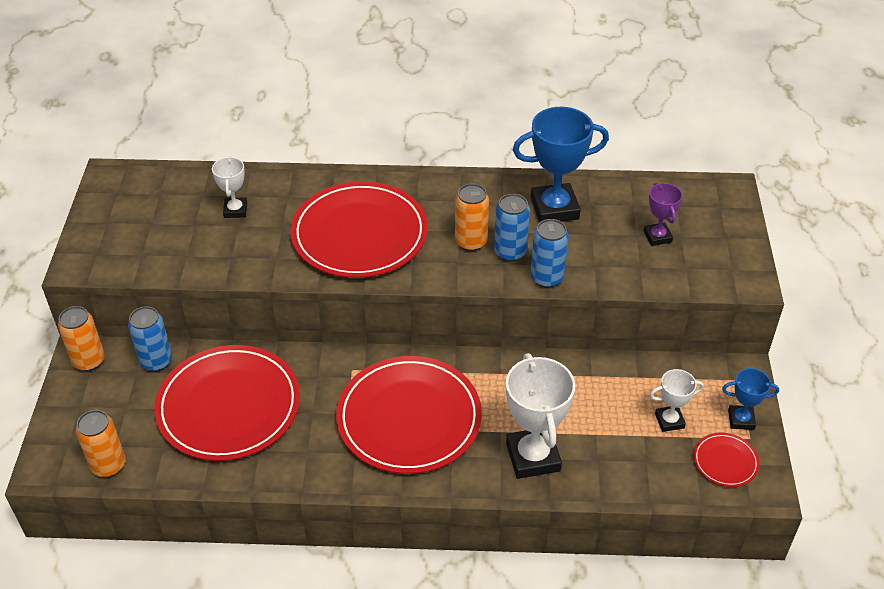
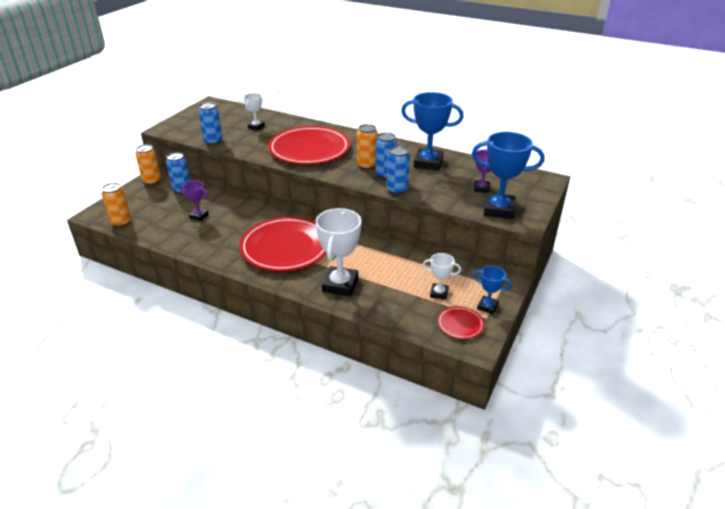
camera: 25 degrees right, 10 degrees down
red plate [154,345,300,461] -> purple trophy [180,180,209,221]
none -> blue can [198,102,223,145]
none -> blue trophy [472,131,544,219]

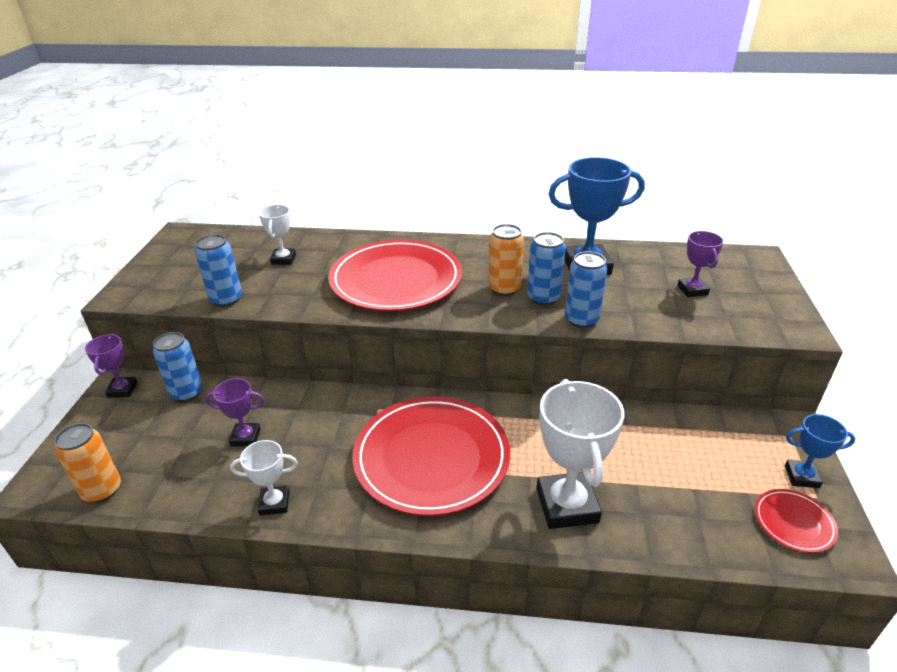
camera: 20 degrees left, 0 degrees up
orange can [135,145,161,185] -> purple trophy [85,334,138,398]
white trophy [423,253,461,300] -> white trophy moved to [230,440,298,516]
blue trophy [472,131,544,219] -> none

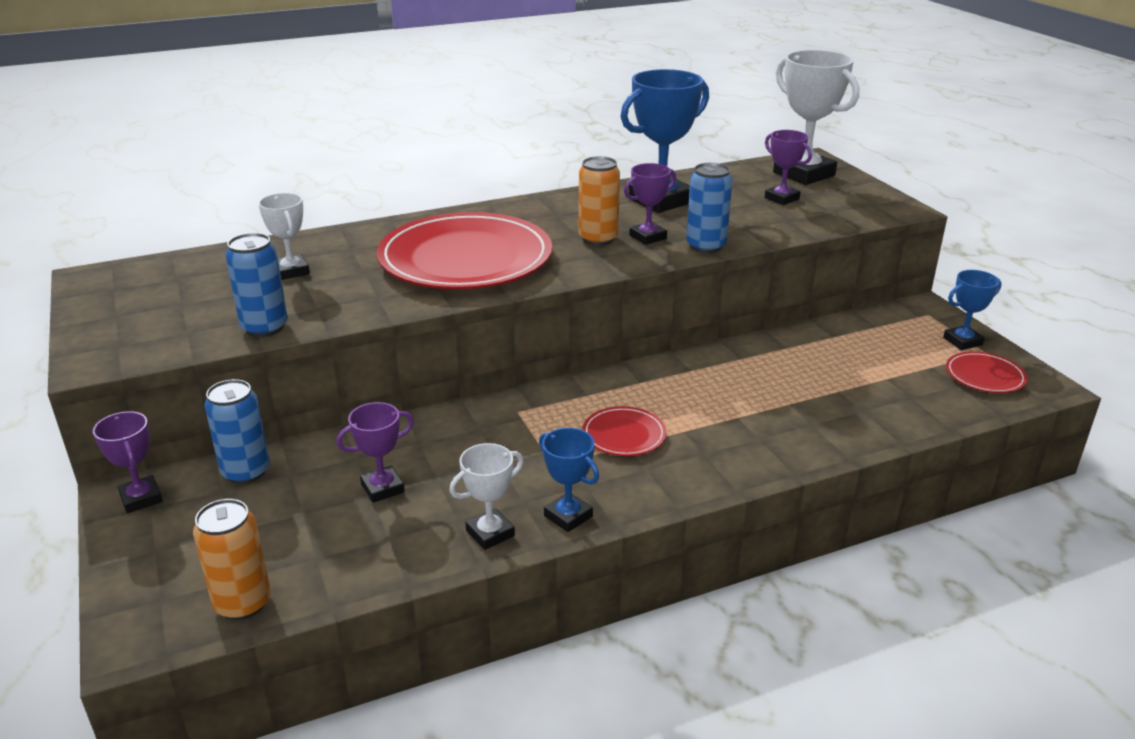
camera: 30 degrees left, 5 degrees down
red plate [352,396,510,516] -> red plate [582,406,666,456], size x0.44
blue can [527,232,566,305] -> purple trophy [624,163,676,245]
white trophy [536,379,624,529] -> white trophy moved to [773,50,859,185]
none -> blue trophy [539,428,599,532]

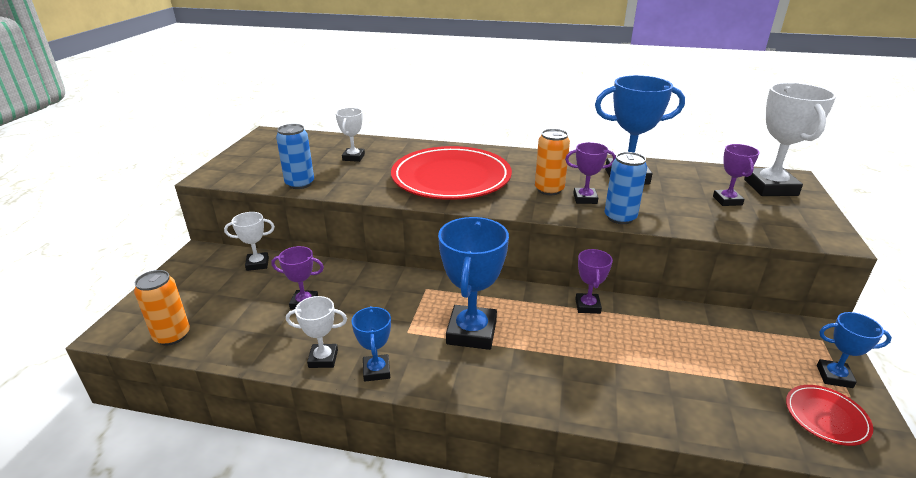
camera: 35 degrees right, 0 degrees up
purple trophy [93,411,163,513] -> purple trophy moved to [575,249,613,314]
blue can [204,379,270,484] -> white trophy [224,212,275,271]
red plate [582,406,666,456] -> blue trophy [438,217,509,350]

